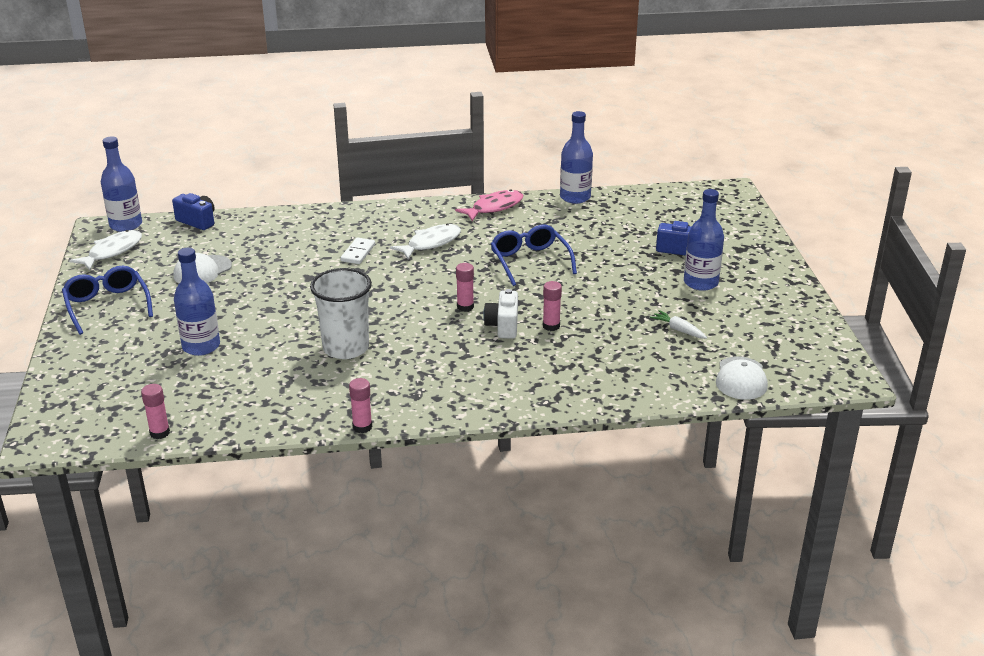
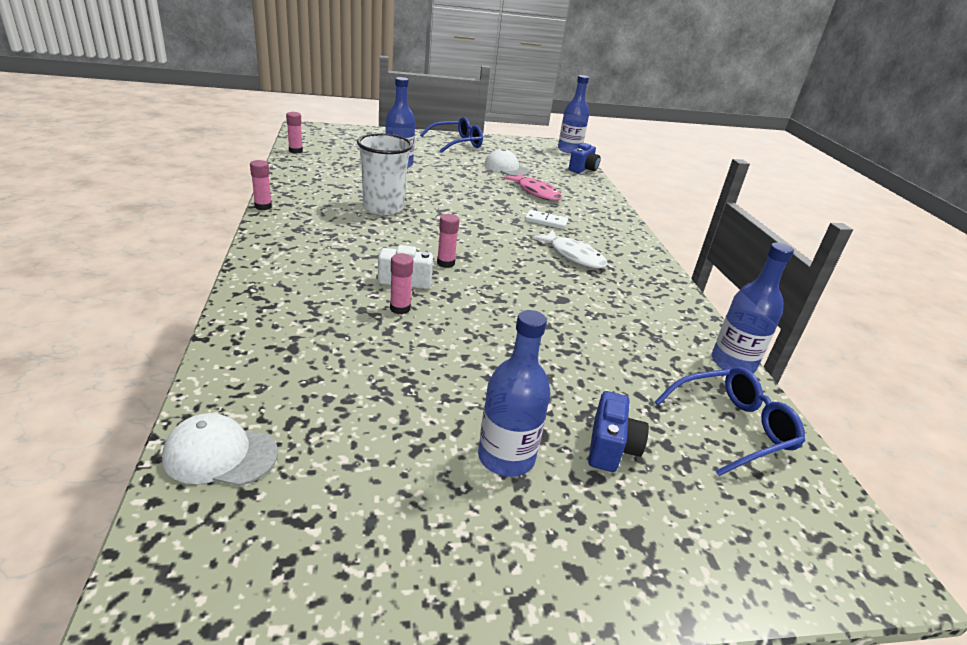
camera: 85 degrees right, 0 degrees up
white fish [69,230,142,270] -> none
pink fish [455,189,523,221] -> pink fish moved to [503,173,562,201]
blue glasses [491,224,577,286] -> blue glasses moved to [655,367,805,476]
white carrot [650,310,707,339] -> none

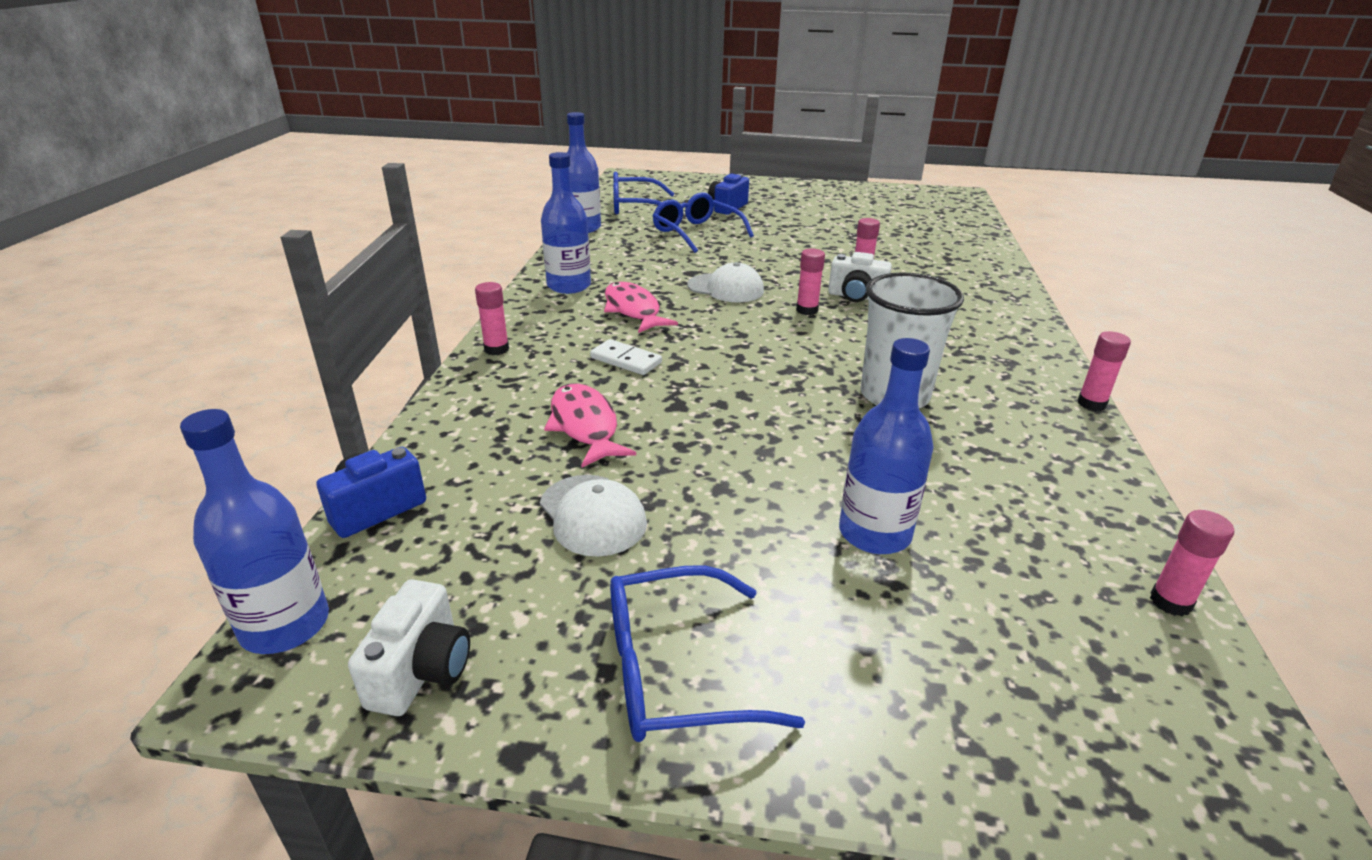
camera: 160 degrees left, 0 degrees up
white cap [162,413,278,486] -> white cap moved to [687,262,764,302]
blue bottle [478,310,551,477] -> blue bottle moved to [541,152,591,294]
white fish [532,230,608,269] -> pink fish [604,282,678,333]
none -> white camera [348,579,470,716]
none -> pink glue stick [475,282,509,355]
none -> blue glasses [653,192,754,253]

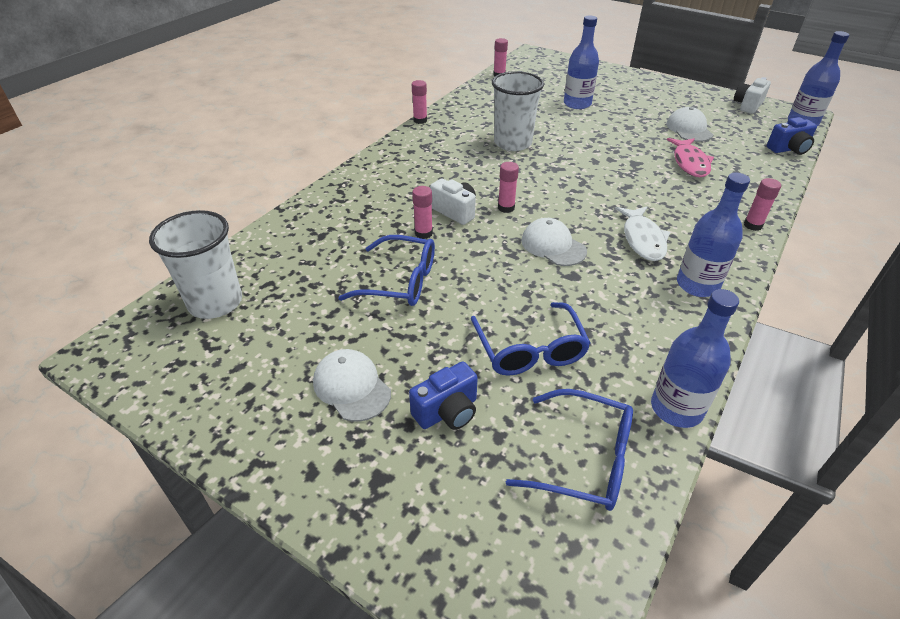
camera: 155 degrees left, 10 degrees up
white domino [590,339,662,375] -> none
pink fish [604,282,678,333] -> white fish [615,206,670,261]
blue glasses [610,565,805,742] -> blue glasses moved to [338,235,435,306]
none -> white cup [149,210,242,319]
none -> white cap [313,349,391,422]

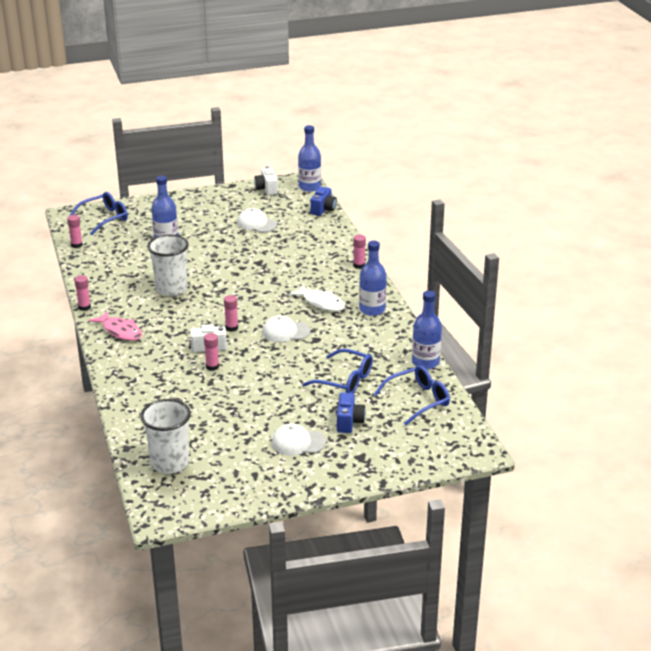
camera: 50 degrees left, 10 degrees down
blue glasses [338,235,435,306] -> blue glasses moved to [69,192,128,235]
pink fish [667,138,714,177] -> pink fish moved to [89,311,142,341]

